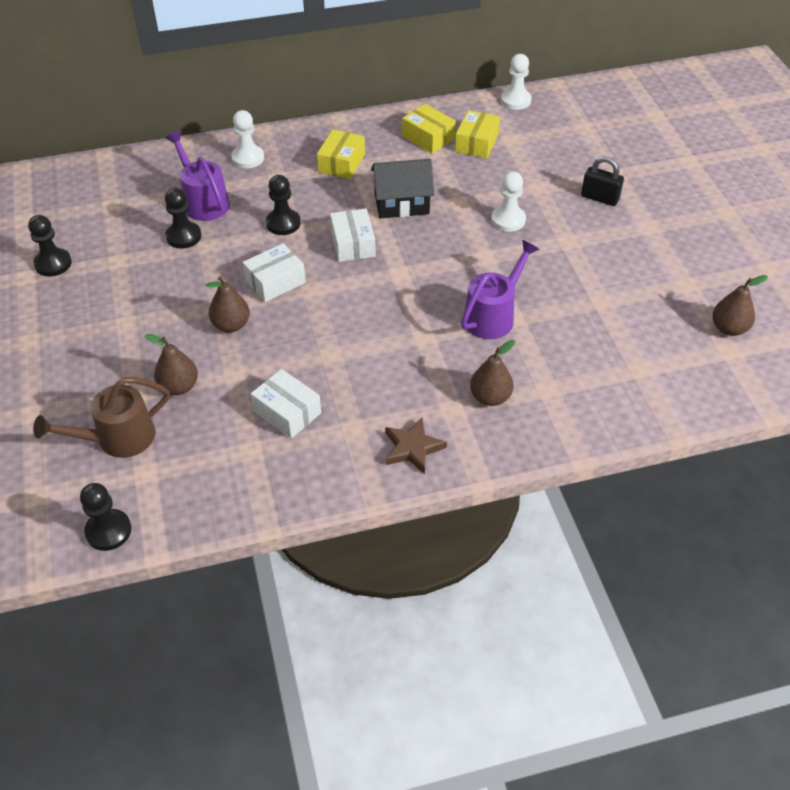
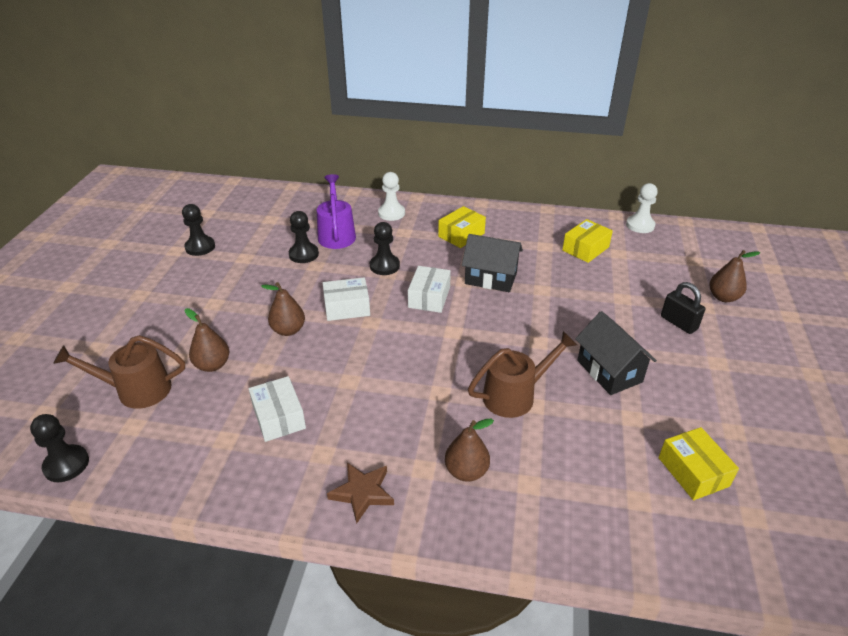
camera: 25 degrees right, 10 degrees down
yellow box [402,104,456,153] -> yellow box moved to [658,427,739,500]
purple watering can [461,240,540,339] -> brown watering can [468,331,577,418]
white pawn [491,171,526,232] -> none
brown pear [712,275,768,336] -> brown pear moved to [709,250,760,302]
none -> black house [575,311,657,395]

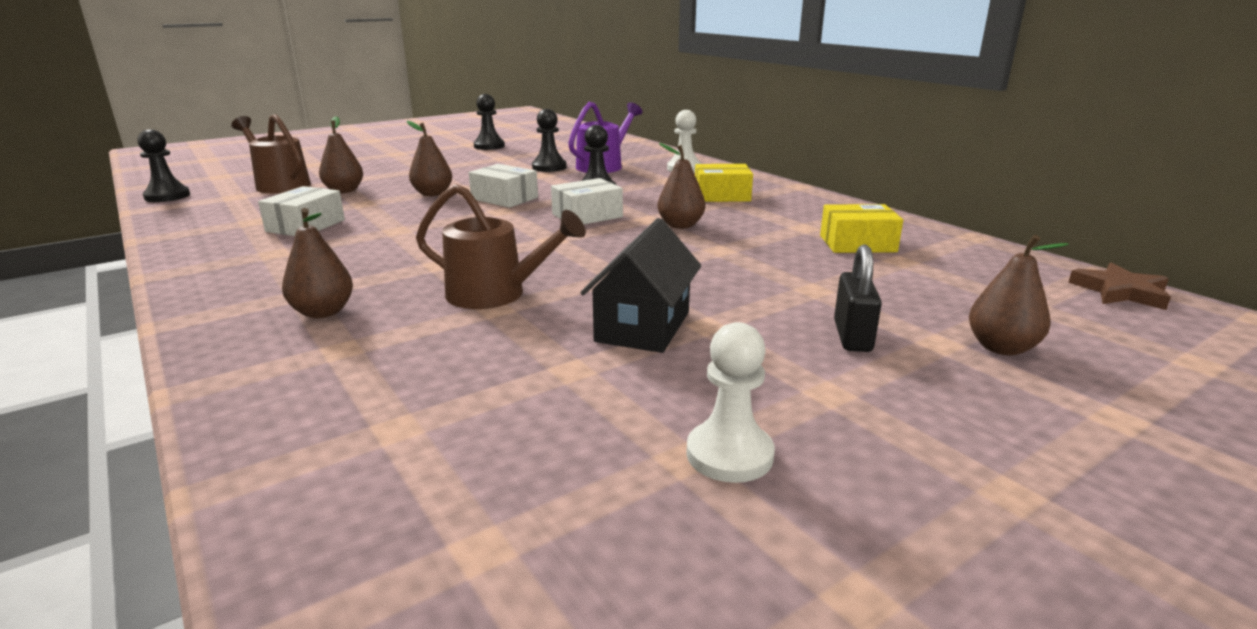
camera: 45 degrees right, 15 degrees down
brown star [327,463,394,524] -> brown star moved to [1068,262,1171,310]
black house [462,234,523,292] -> brown pear [657,143,705,229]
white pawn [626,183,658,233] -> white pawn moved to [686,322,775,483]
yellow box [658,427,739,500] -> none

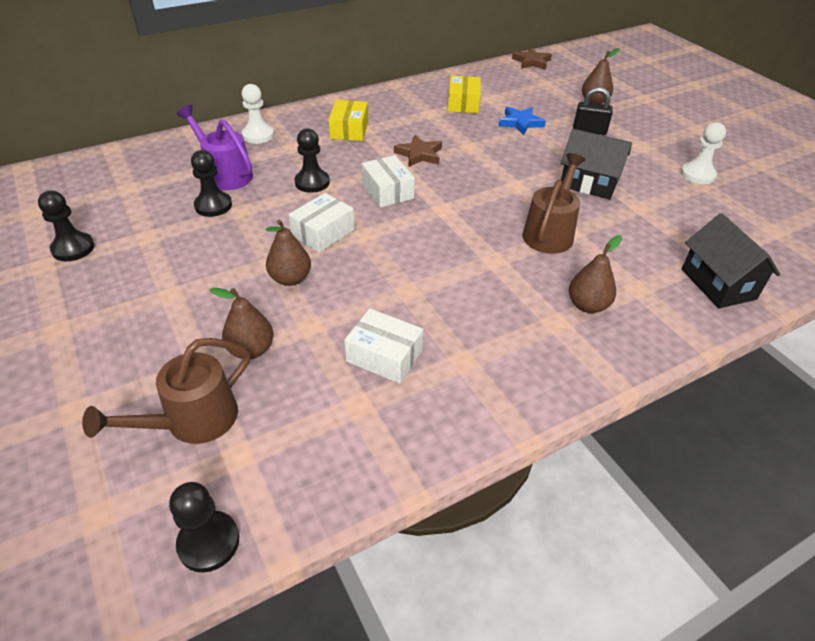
camera: 85 degrees left, 20 degrees up
brown pear [657,143,705,229] -> brown star [394,135,442,167]
none -> blue star [499,107,546,135]
none -> black house [682,213,780,308]

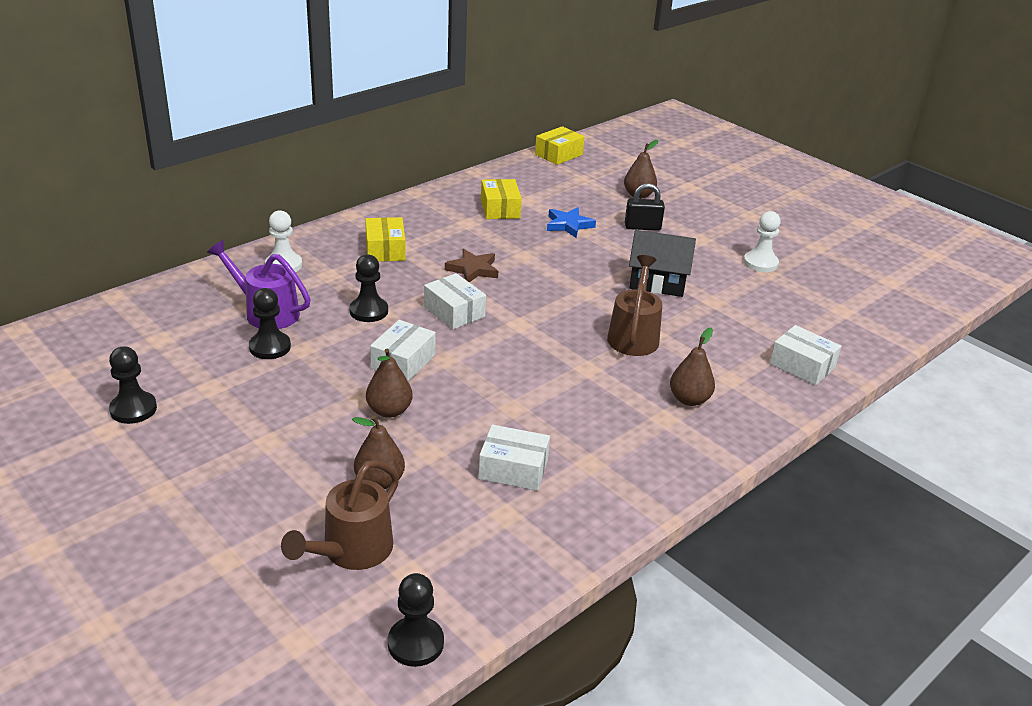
camera: 15 degrees left, 10 degrees down
brown star [512,47,552,70] -> yellow box [535,126,585,165]
black house [682,213,780,308] -> white box [770,325,841,385]

